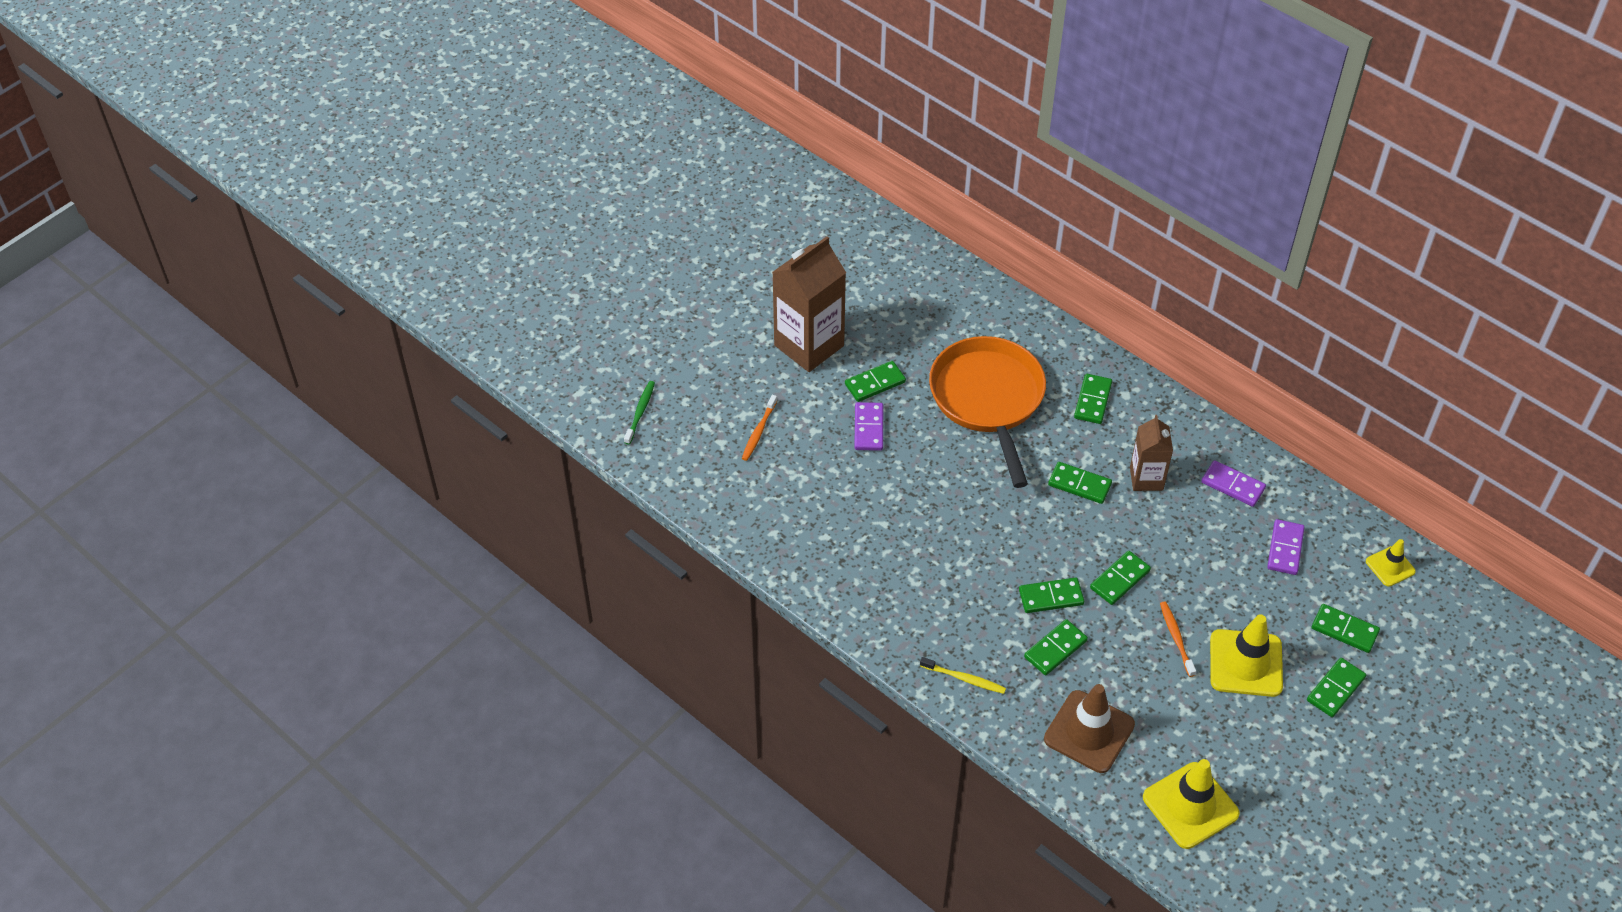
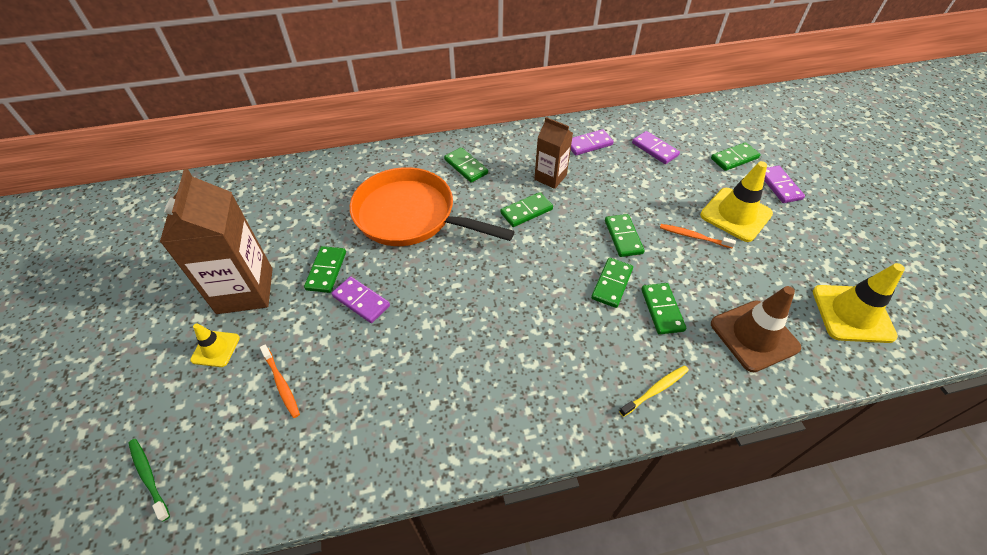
camera: 55 degrees left, 0 degrees up
green domino [1307,658,1366,717] -> purple domino [764,166,805,203]
yellow traffic cone [1366,539,1416,587] -> yellow traffic cone moved to [190,323,240,367]

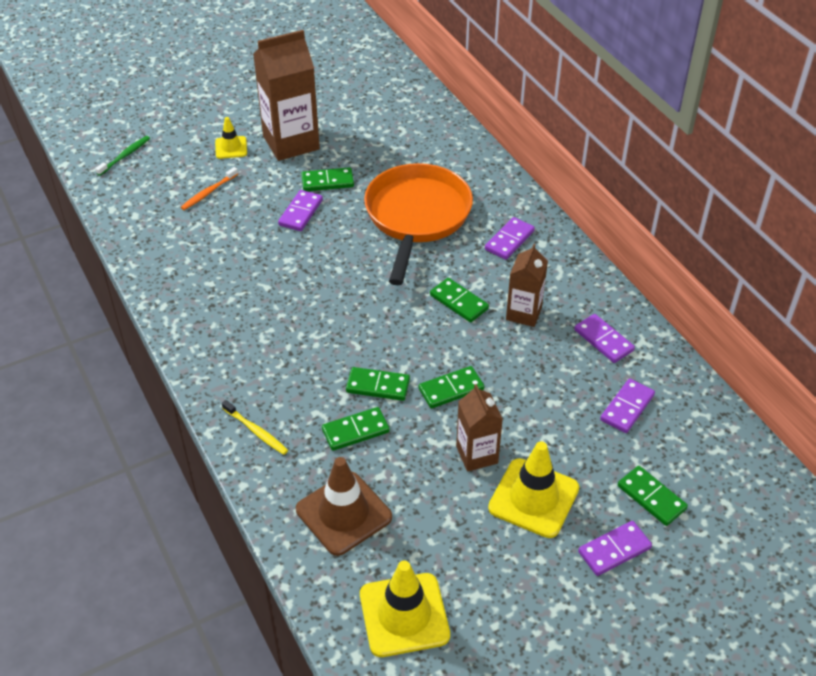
camera: 75 degrees right, 5 degrees down
green domino [444,147,488,183] -> purple domino [485,217,535,260]
orange toothbrush [660,224,736,249] -> brown carton [456,384,503,472]

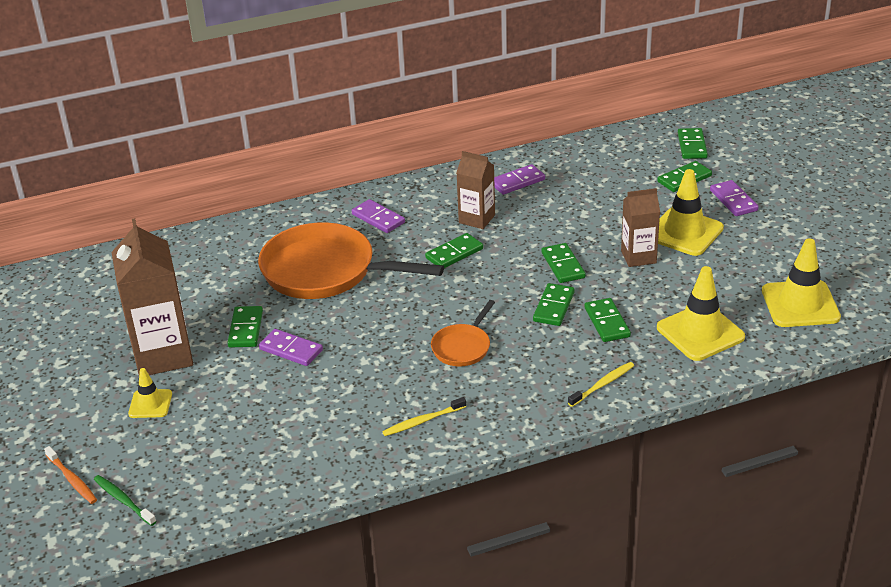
camera: 80 degrees left, 10 degrees down
orange toothbrush [181,167,238,210] -> orange toothbrush moved to [44,446,97,504]
brown traffic cone [296,457,392,556] -> yellow traffic cone [657,266,745,361]
purple domino [600,379,655,433] -> none
none -> yellow toothbrush [382,397,466,436]
none -> orange pan [431,300,495,366]
none -> green domino [678,128,708,159]

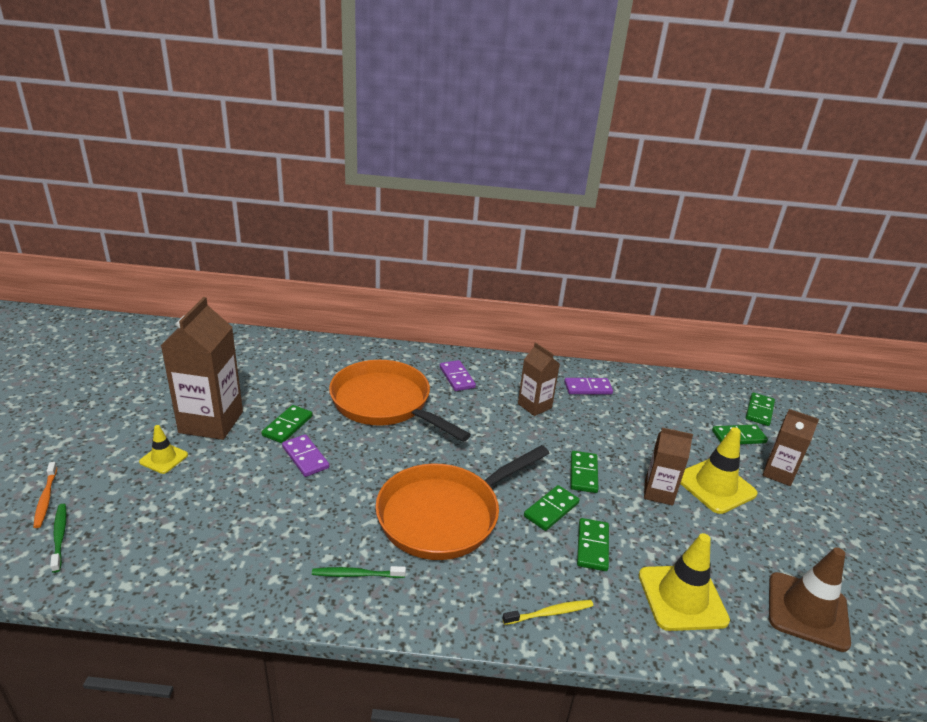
camera: 20 degrees right, 5 degrees down
yellow toothbrush [382,397,466,436] -> green toothbrush [312,566,406,578]
green domino [425,233,483,268] -> none
orange pan [431,300,495,366] -> orange pan [375,445,550,560], size x2.08
purple domino [710,180,759,216] -> brown carton [763,409,819,486]
yellow traffic cone [762,238,841,327] -> brown traffic cone [769,547,851,652]

